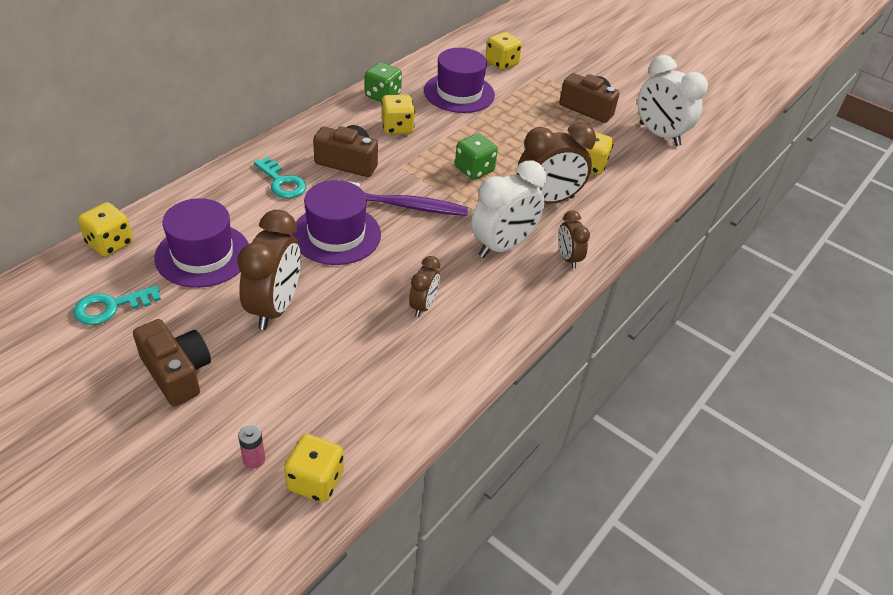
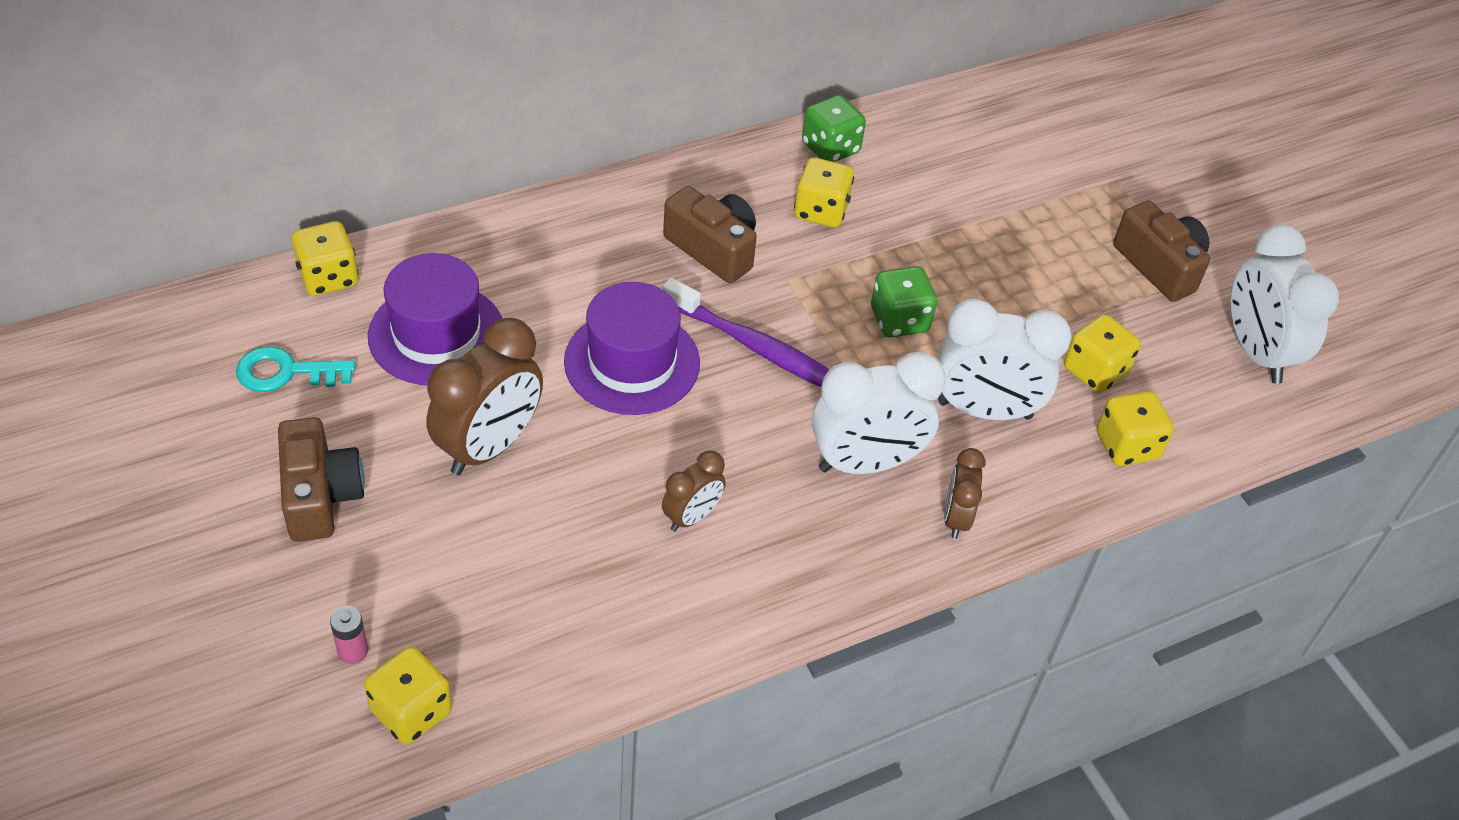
camera: 25 degrees right, 5 degrees up
turquoise key [254,157,306,198] -> none
purple hat [424,48,495,113] -> none
yellow dice [485,32,522,70] -> yellow dice moved to [1097,391,1174,466]
brown clock [517,123,596,204] -> white clock [938,299,1072,420]

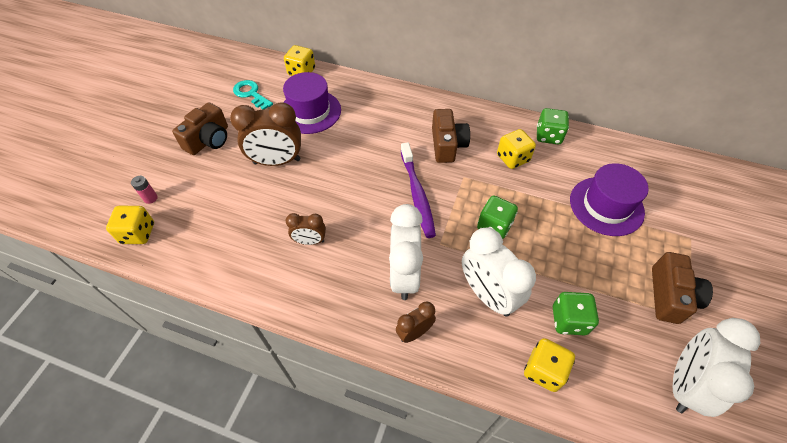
camera: 50 degrees right, 5 degrees up
purple hat [564,282,700,415] -> purple hat moved to [570,163,649,236]
white clock [812,352,946,474] -> white clock turned 60 degrees clockwise [389,204,423,300]
yellow dice [1064,314,1141,393] -> green dice [553,292,599,335]

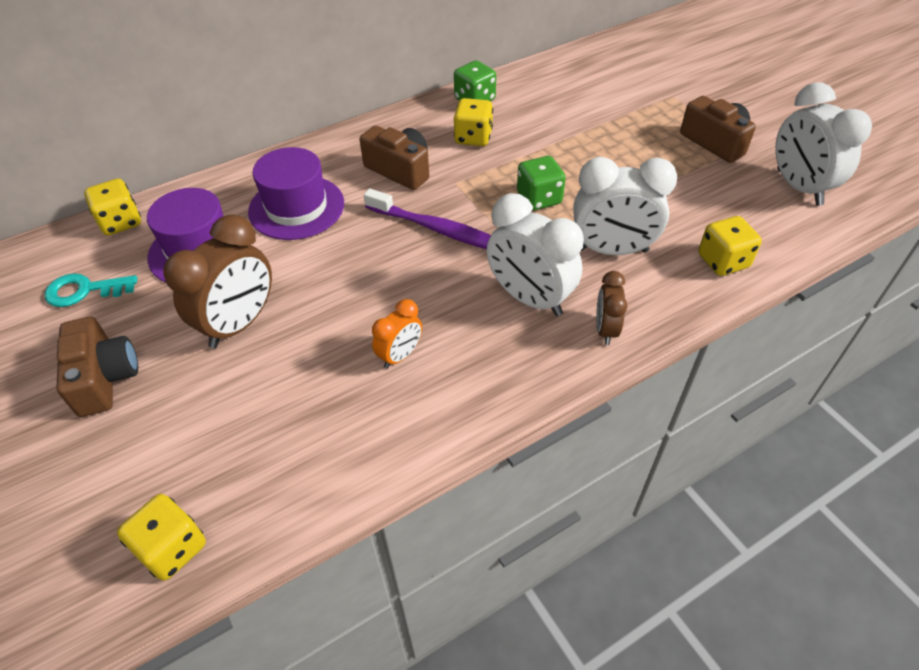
camera: 50 degrees left, 5 degrees down
pink battery [131,176,158,204] -> none
brown clock [286,213,326,245] -> orange clock [372,299,422,369]
green dice [553,292,599,335] -> none
purple hat [570,163,649,236] -> purple hat moved to [248,147,344,240]

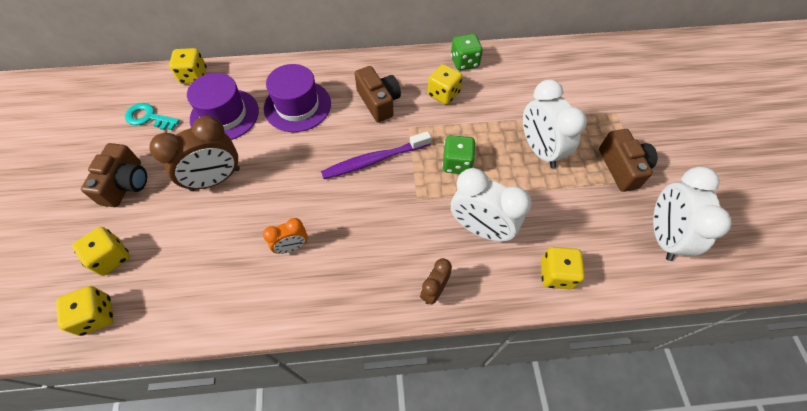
camera: 25 degrees right, 10 degrees up
purple toothbrush [364,188,491,249] -> purple toothbrush turned 105 degrees clockwise [321,131,431,179]
white clock [487,193,584,316] -> white clock moved to [523,79,587,168]
none -> yellow dice [72,227,130,276]

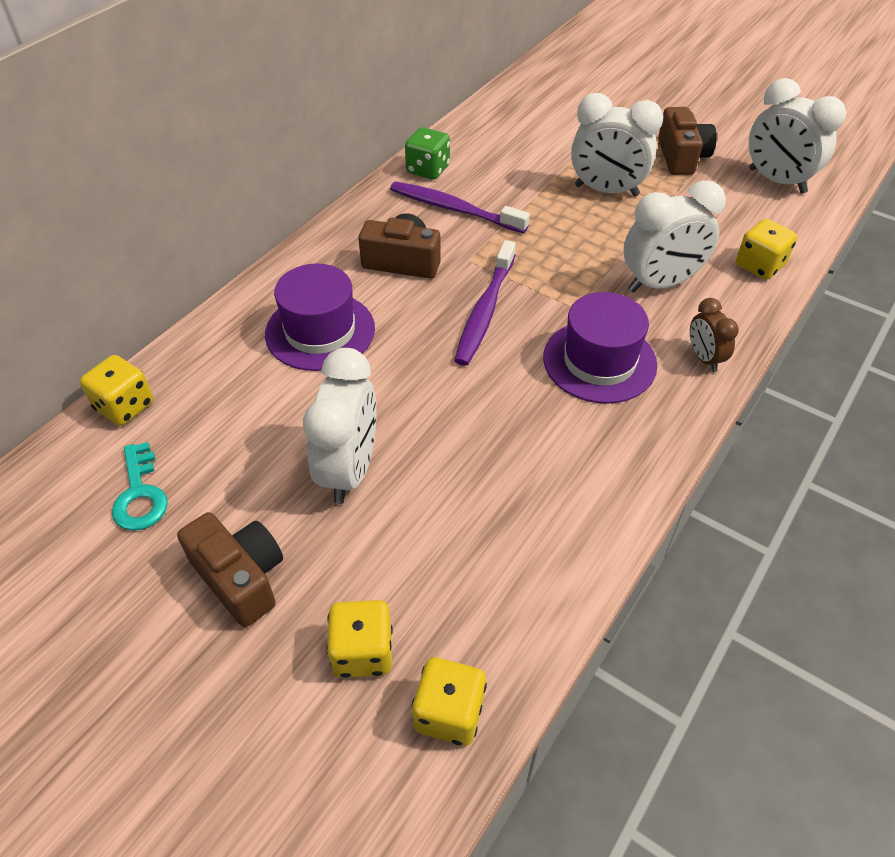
camera: 50 degrees left, 10 degrees down
turquoise key [125,103,180,130] -> turquoise key turned 75 degrees counterclockwise [112,442,168,531]
brown clock [150,116,240,191] -> white clock [303,348,377,504]
purple hat [187,73,259,140] -> purple hat moved to [543,292,657,404]
orange clock [263,218,308,254] -> none
yellow dice [428,64,463,105] -> purple toothbrush [390,181,530,233]
green dice [442,135,476,174] -> none
brown camera [599,129,658,192] -> brown camera turned 60 degrees clockwise [658,107,717,175]

